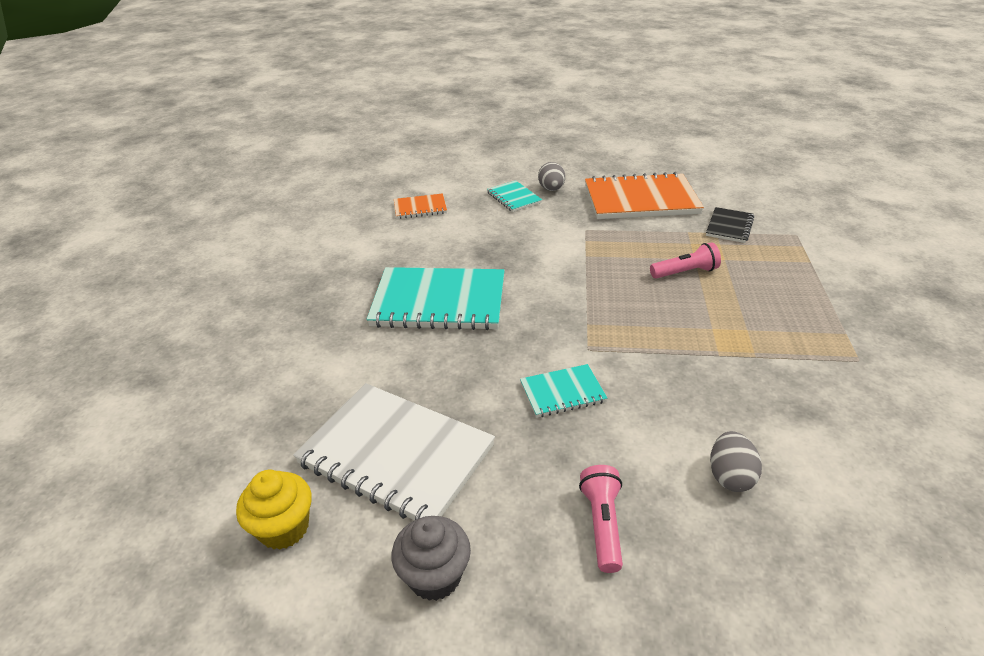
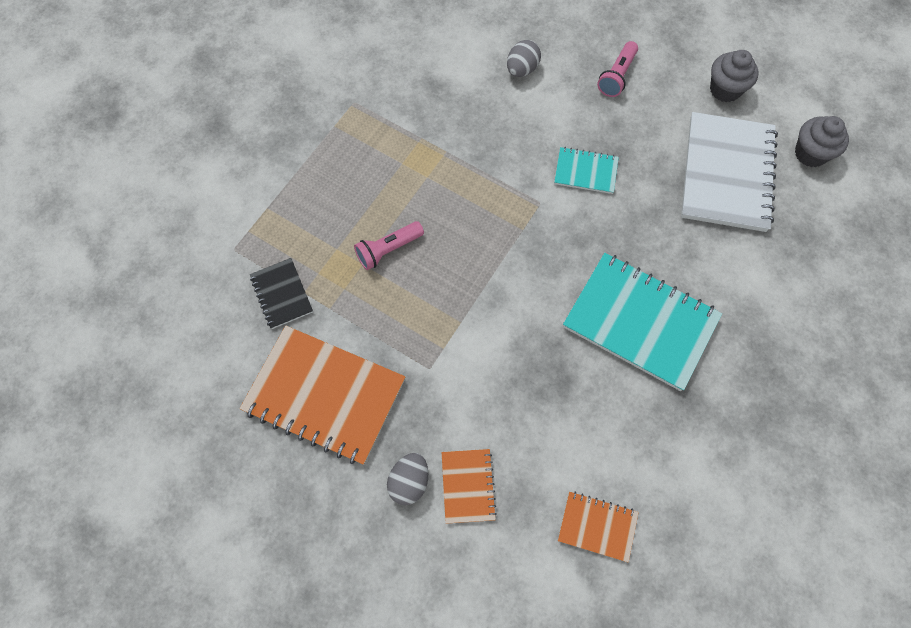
camera: 155 degrees left, 30 degrees up
yellow cupcake [236,470,312,550] -> grey cupcake [795,116,849,167]
white notebook [293,383,495,520] -> white notebook turned 45 degrees clockwise [681,112,778,232]
turquoise notebook [487,180,542,212] -> orange notebook [442,449,497,524]
pink flashlight [650,242,721,279] -> pink flashlight turned 45 degrees counterclockwise [354,221,424,270]
black notebook [706,207,754,243] -> black notebook turned 75 degrees counterclockwise [250,258,313,329]

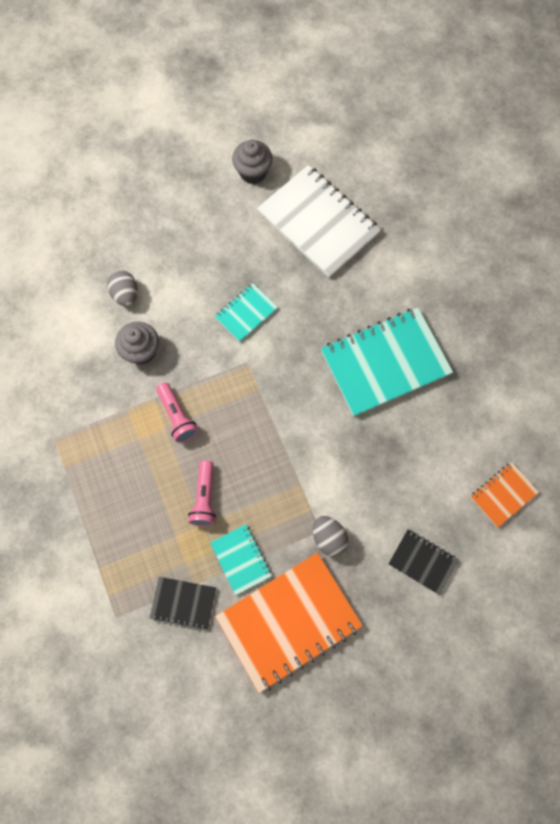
camera: 55 degrees left, 5 degrees up
grey egg [387,453,428,505] -> grey egg moved to [313,516,349,557]
orange notebook [442,449,497,524] -> black notebook [389,529,459,595]
pink flashlight [597,41,638,97] -> pink flashlight moved to [156,382,198,443]
grey cupcake [795,116,849,167] -> grey cupcake moved to [115,322,159,365]
none -> turquoise notebook [210,524,272,595]

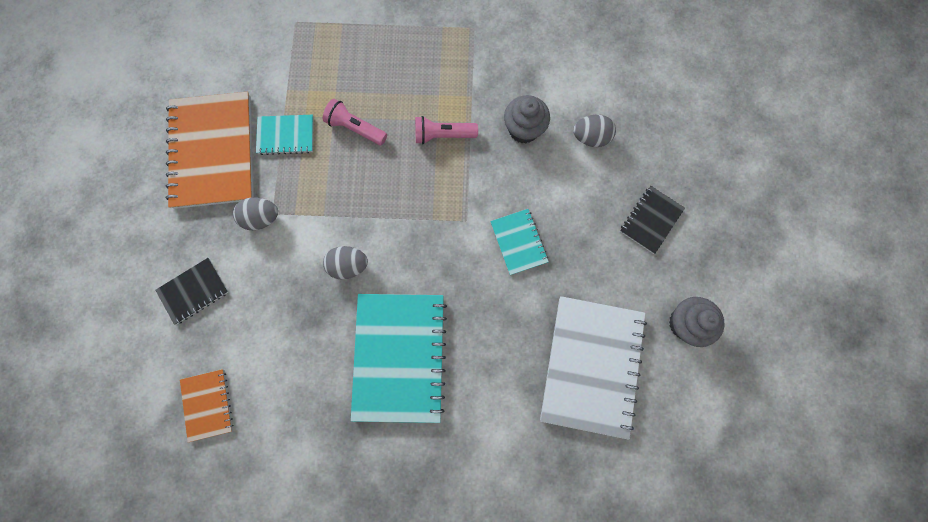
camera: 115 degrees right, 5 degrees up
black notebook [150,577,216,631] -> black notebook moved to [620,186,685,254]
white notebook [257,165,381,278] -> white notebook turned 60 degrees counterclockwise [540,296,647,440]
none -> grey egg [323,246,368,280]

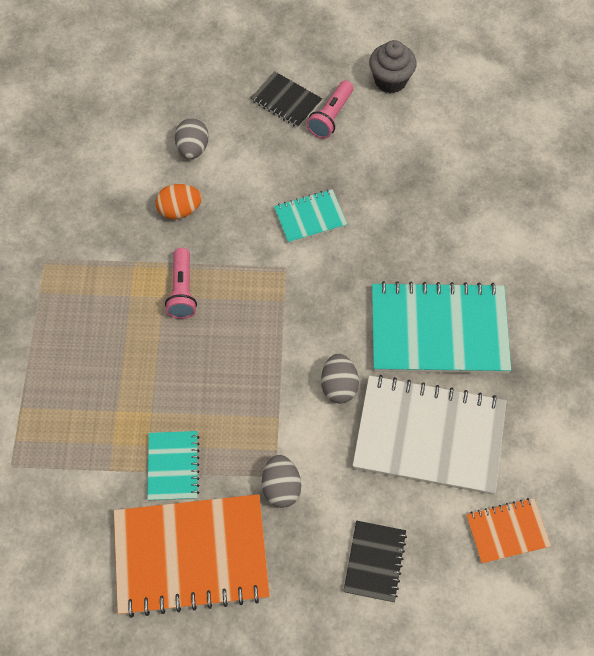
camera: 90 degrees left, 15 degrees down
black notebook [156,258,229,325] -> black notebook turned 45 degrees clockwise [343,521,407,603]
pink flashlight [323,99,387,145] -> pink flashlight moved to [307,80,354,139]
grey cupcake [504,95,550,143] -> orange egg [155,184,202,219]
white notebook [540,296,647,440] -> white notebook moved to [352,375,506,495]

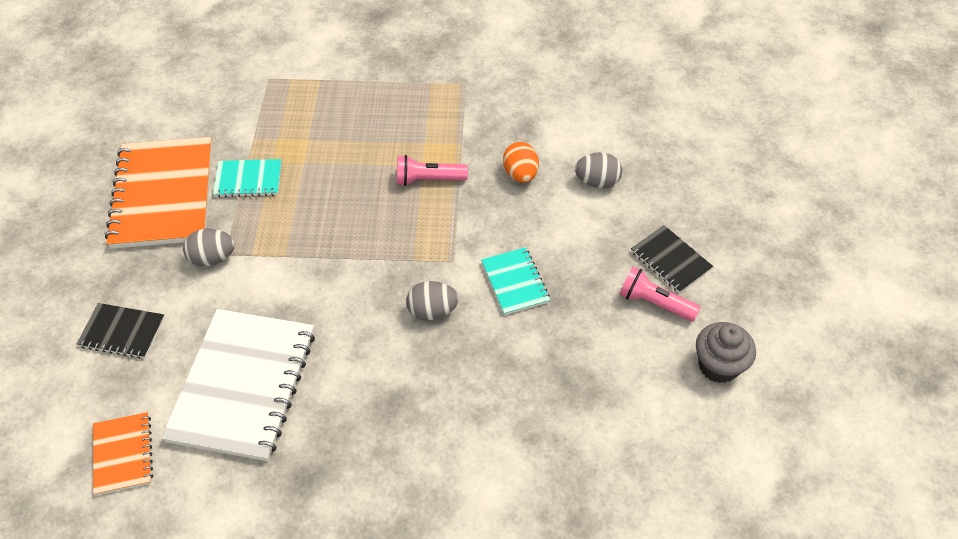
camera: 90 degrees right, 10 degrees down
black notebook [251,72,322,128] -> black notebook turned 75 degrees counterclockwise [631,225,713,293]
grey egg [321,354,359,403] -> grey egg moved to [406,281,459,320]
turquoise notebook [372,281,511,374] -> none

